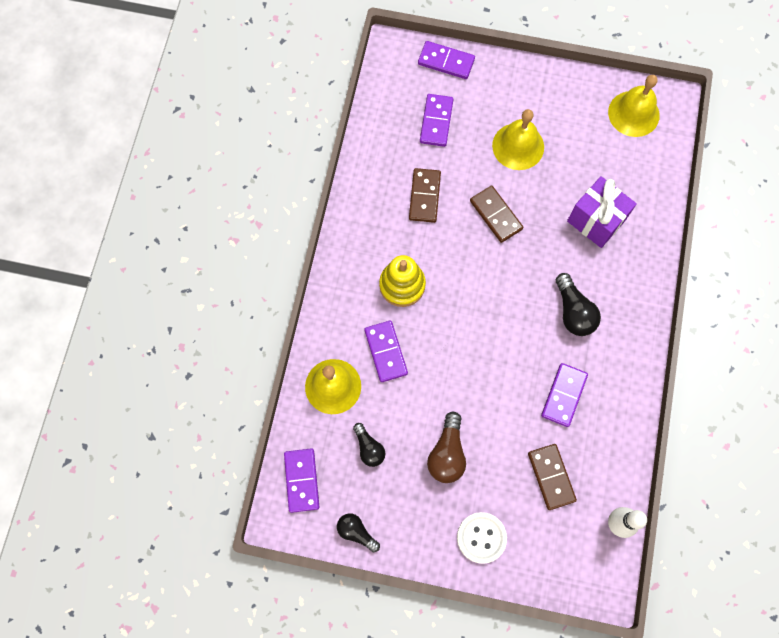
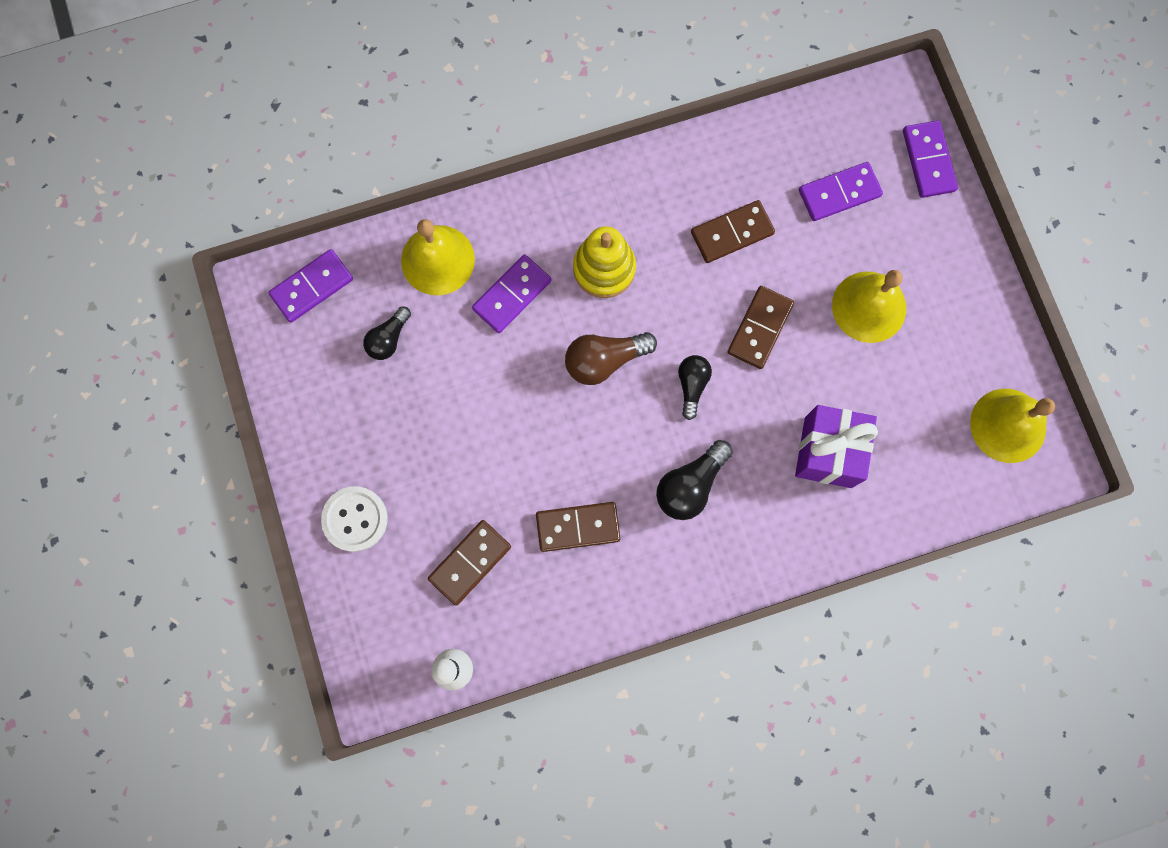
camera: 60 degrees right, 5 degrees up
black light bulb [337,513,380,552] -> black light bulb moved to [678,355,712,420]
brown light bulb [427,412,466,483] -> brown light bulb moved to [565,332,657,385]
purple domino [541,363,588,427] -> brown domino [536,502,621,552]

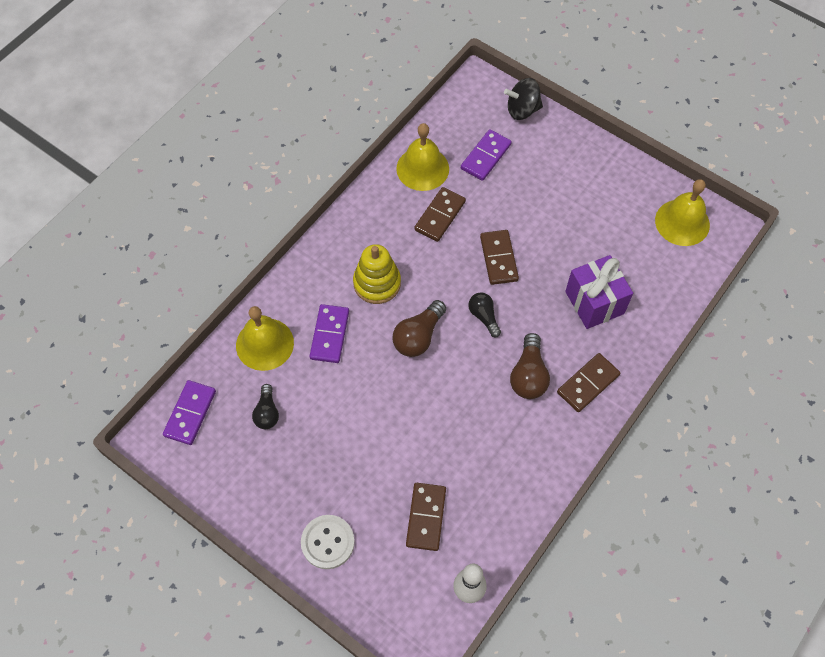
camera: 35 degrees left, 15 degrees down
brown domino [536,502,621,552] -> brown domino moved to [557,353,620,412]
black light bulb [656,440,733,520] -> brown light bulb [510,333,550,399]
yellow bell [832,270,906,343] -> yellow bell moved to [396,123,449,191]
purple domino [903,120,958,198] -> black spinning top [504,78,543,120]

